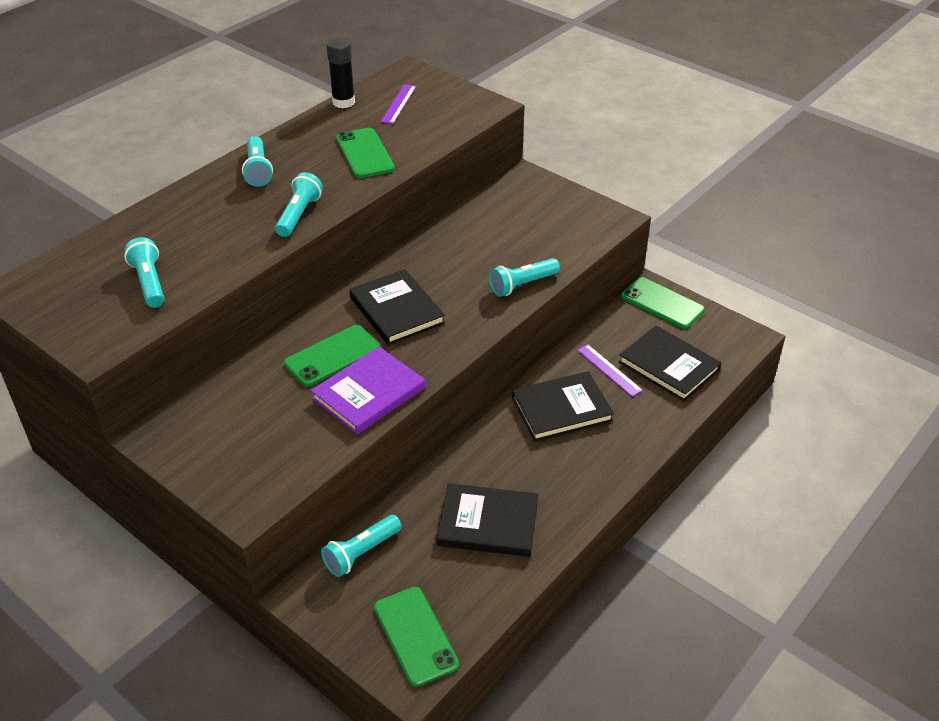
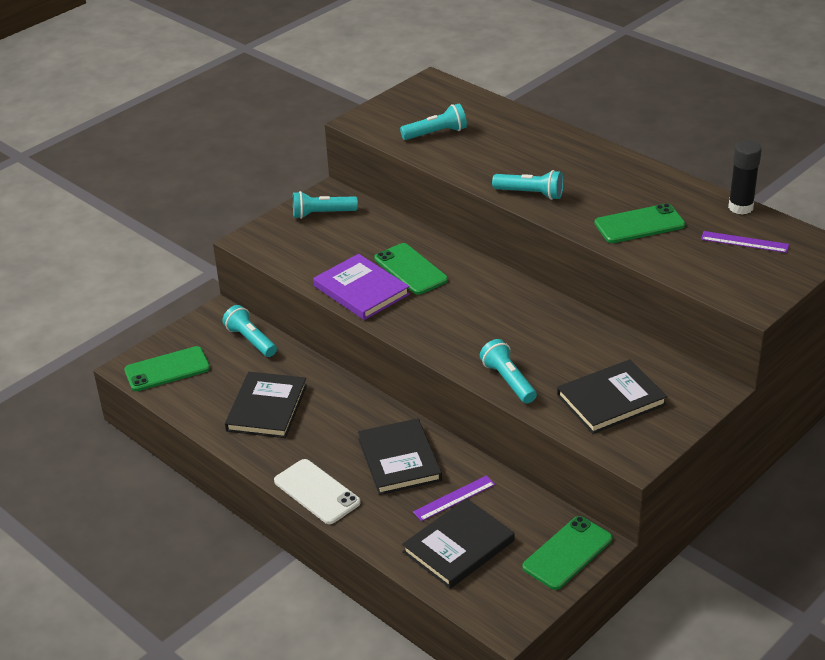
camera: 95 degrees right, 5 degrees down
turquoise flashlight [242,136,273,187] -> turquoise flashlight moved to [293,191,358,219]
black book [349,269,445,345] -> black book moved to [557,359,667,434]
none -> white phone [274,459,361,524]

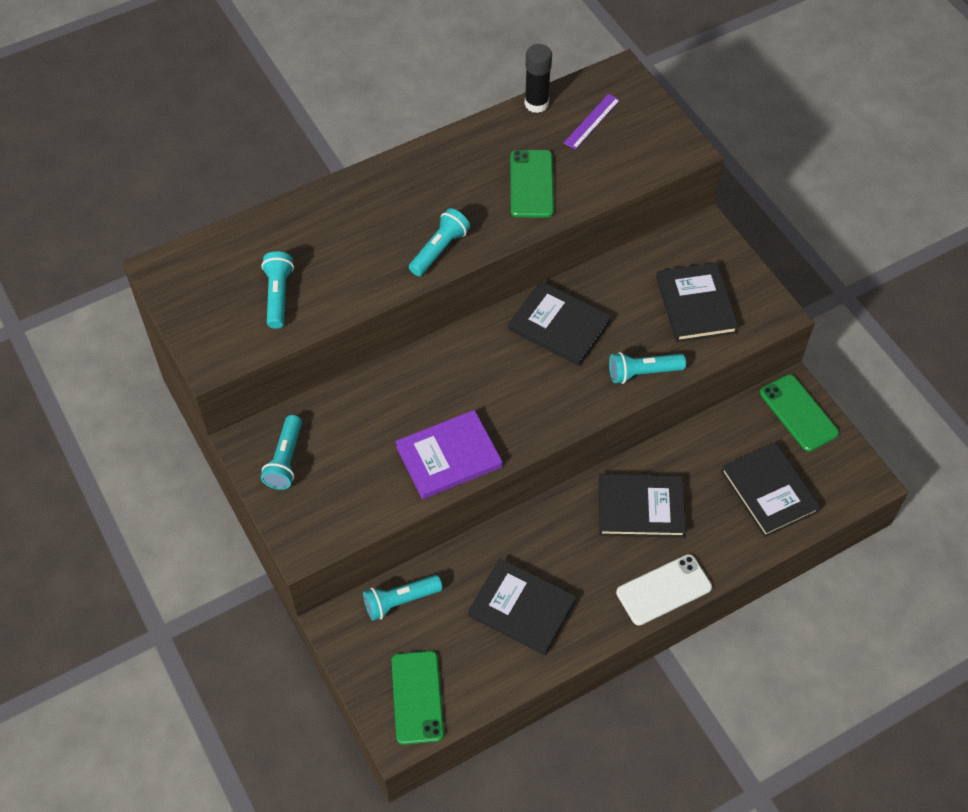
camera: 75 degrees left, 20 degrees up
green phone [374,243,448,295] -> none
purple ruler [413,475,495,521] -> none
none -> black book [508,281,611,366]

